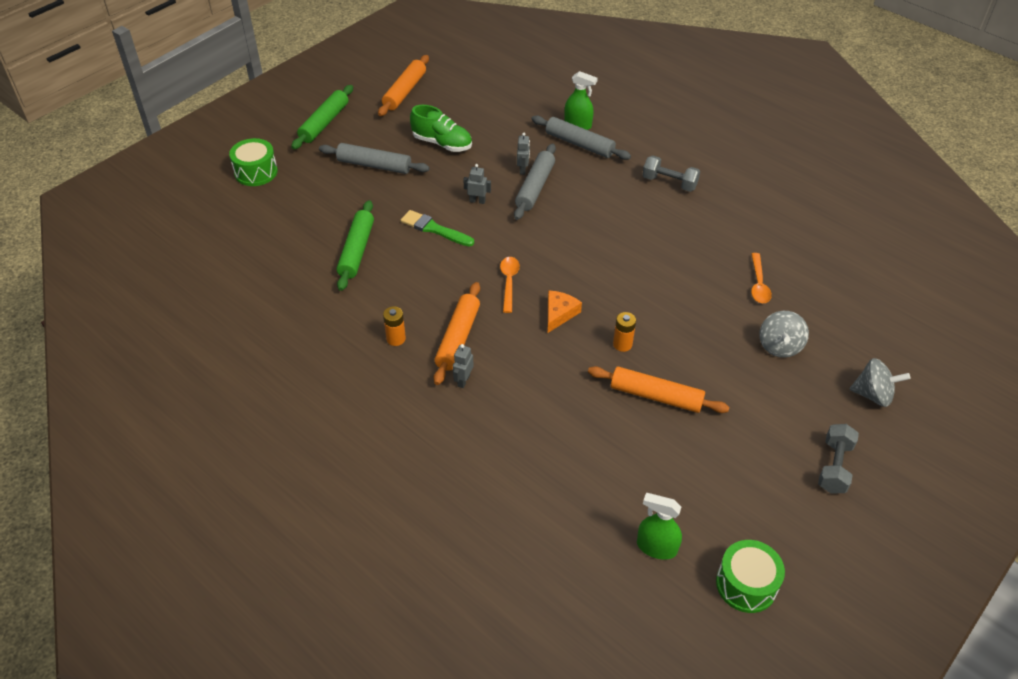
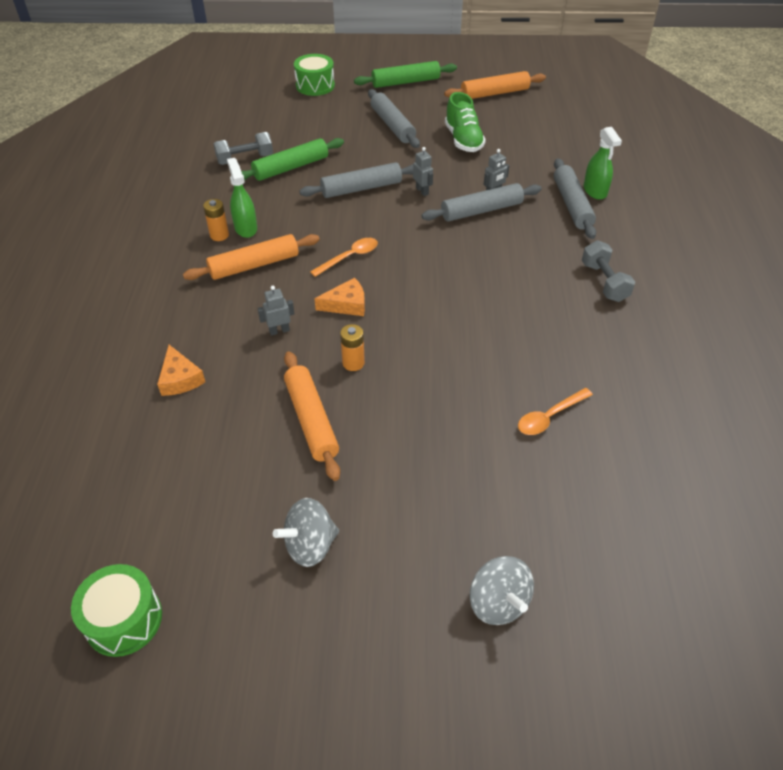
camera: 50 degrees right, 0 degrees up
green brush [401,210,474,247] -> grey rolling pin [299,162,413,198]
grey robot [453,344,474,388] -> grey robot moved to [258,286,295,336]
green spray bottle [637,493,682,560] -> green spray bottle moved to [227,158,257,238]
grey spinning top [759,311,809,358] -> grey spinning top moved to [273,498,339,567]
grey dumbbell [818,424,859,493] -> grey dumbbell moved to [214,132,273,165]
none -> orange cheese [157,345,205,396]

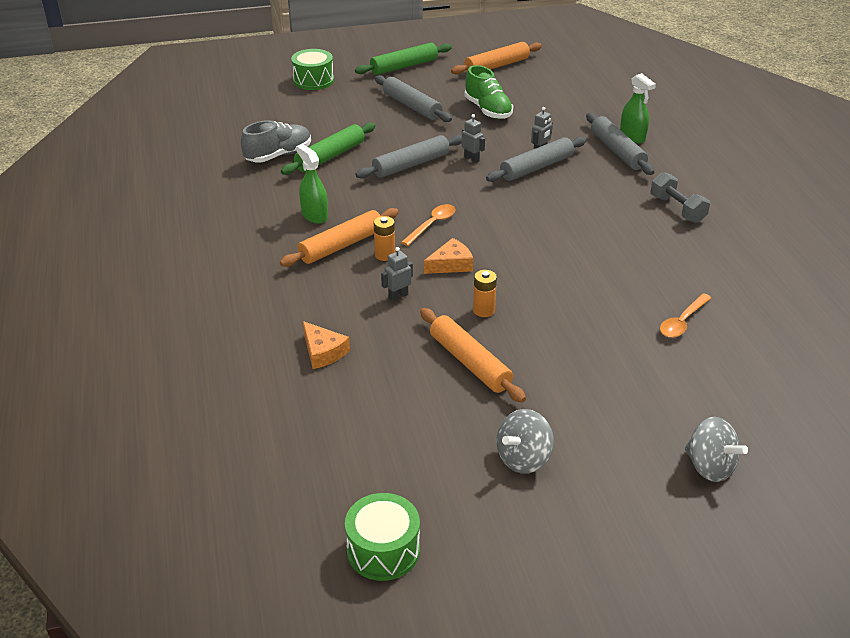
camera: 15 degrees left, 10 degrees down
orange battery [203,199,229,241] -> orange battery moved to [374,216,395,261]
grey dumbbell [214,132,273,165] -> grey shoe [241,120,311,162]

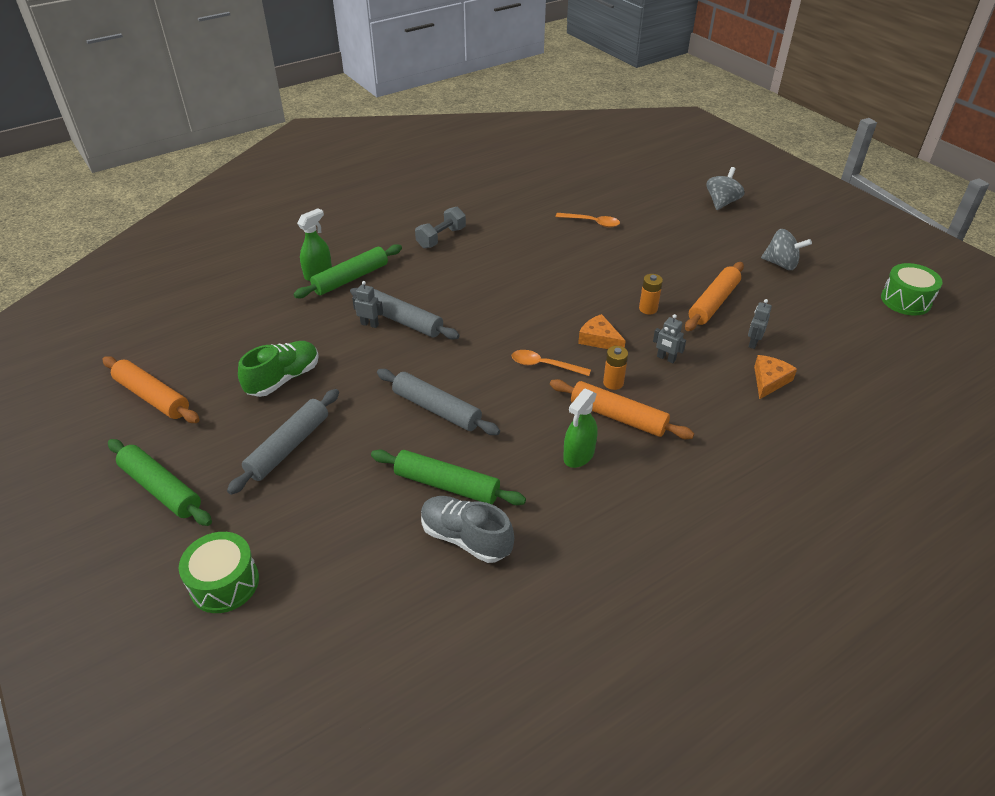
camera: 110 degrees left, 5 degrees up
grey robot [462,114,485,163] -> grey robot moved to [748,299,772,349]
grey rolling pin [586,113,654,175] -> green rolling pin [293,244,402,298]

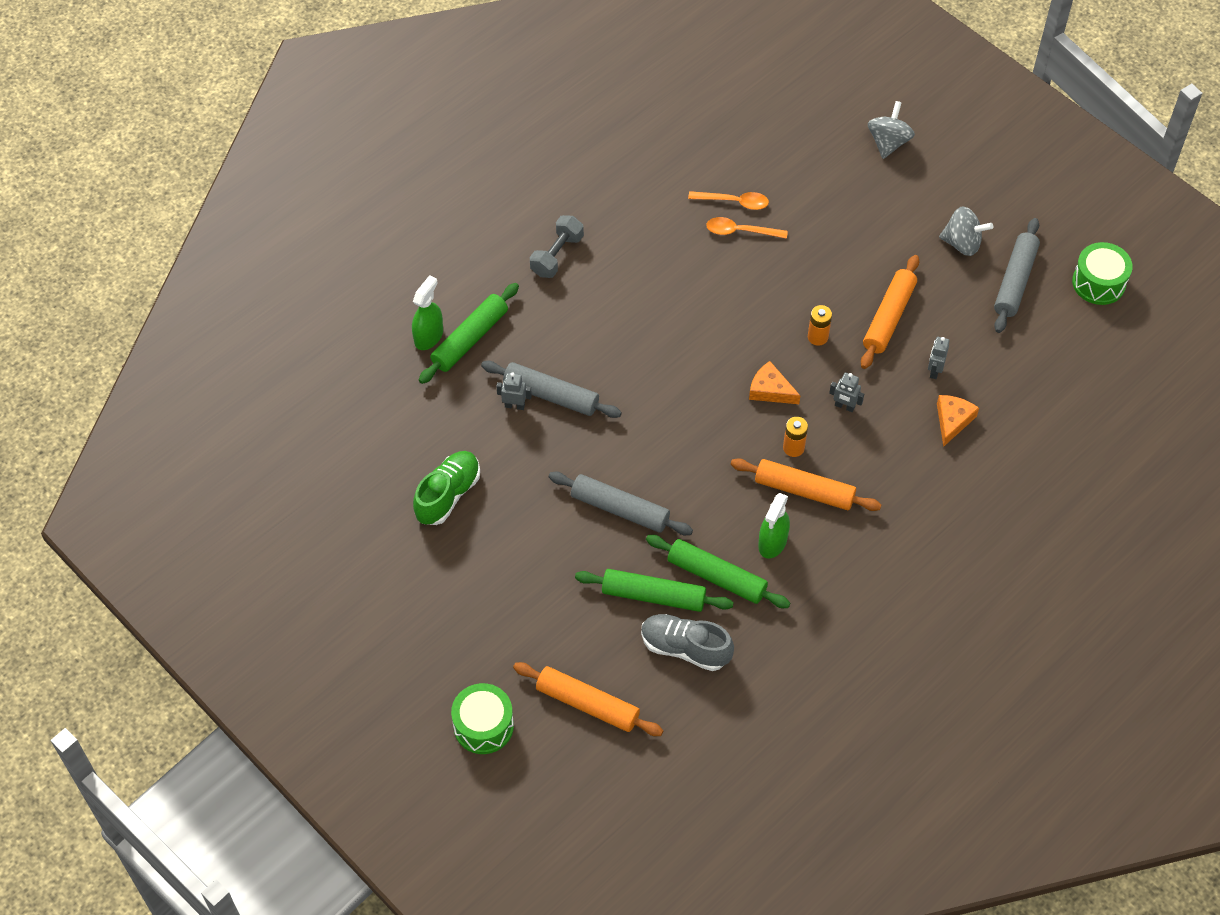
camera: 10 degrees left, 15 degrees up
orange rolling pin [103,356,200,423] -> orange rolling pin moved to [513,662,663,736]
green rolling pin [108,439,212,526] -> green rolling pin moved to [646,535,790,608]
grey rolling pin [227,389,339,495] -> grey rolling pin moved to [994,218,1040,333]
orange spoon [512,350,591,376] -> orange spoon moved to [706,217,788,239]

